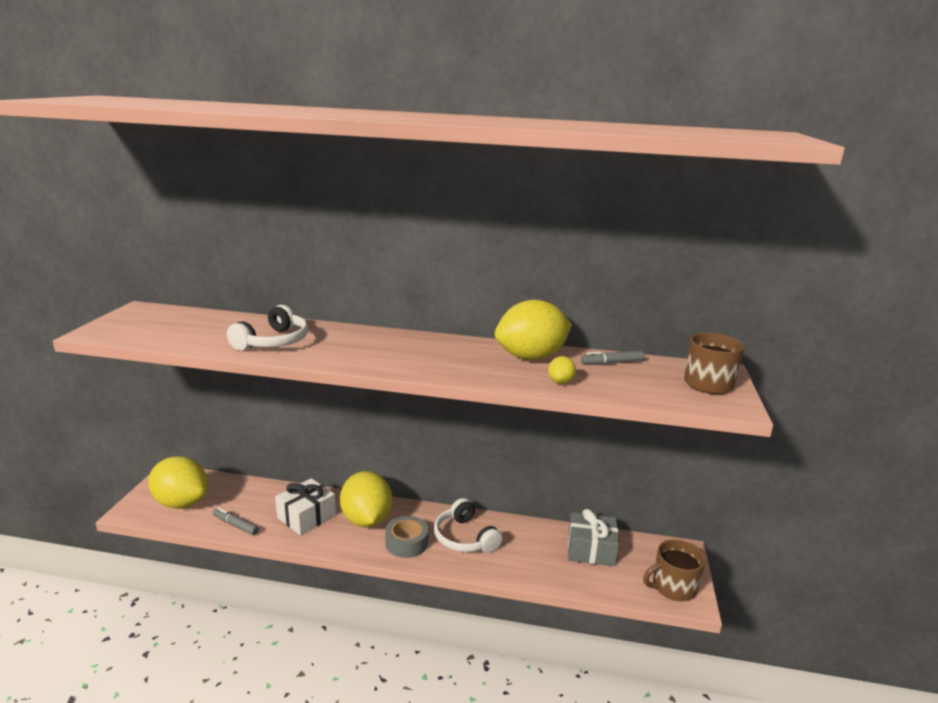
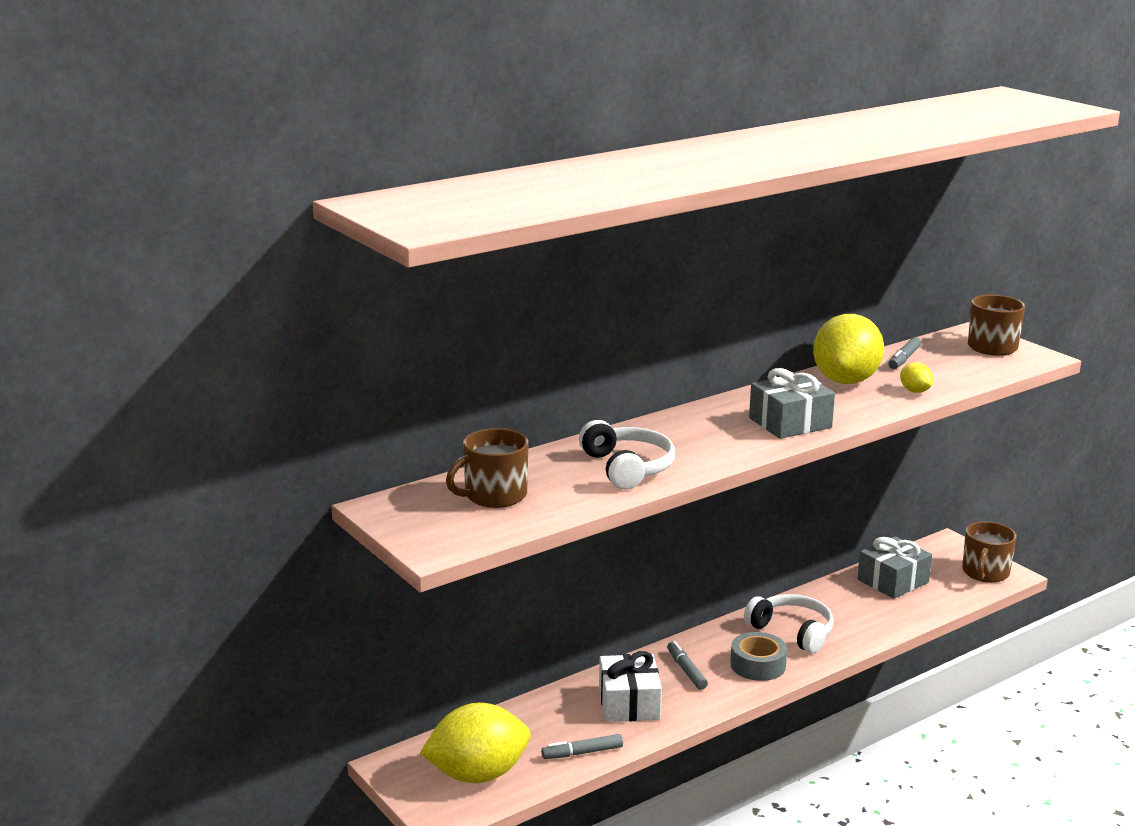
camera: 45 degrees left, 0 degrees up
yellow lemon [340,471,392,527] -> grey marker [667,641,708,690]
white headphones [434,498,503,553] -> white headphones turned 150 degrees counterclockwise [744,594,834,653]
none -> brown mug [446,428,529,508]
none -> grey gift [749,368,835,439]

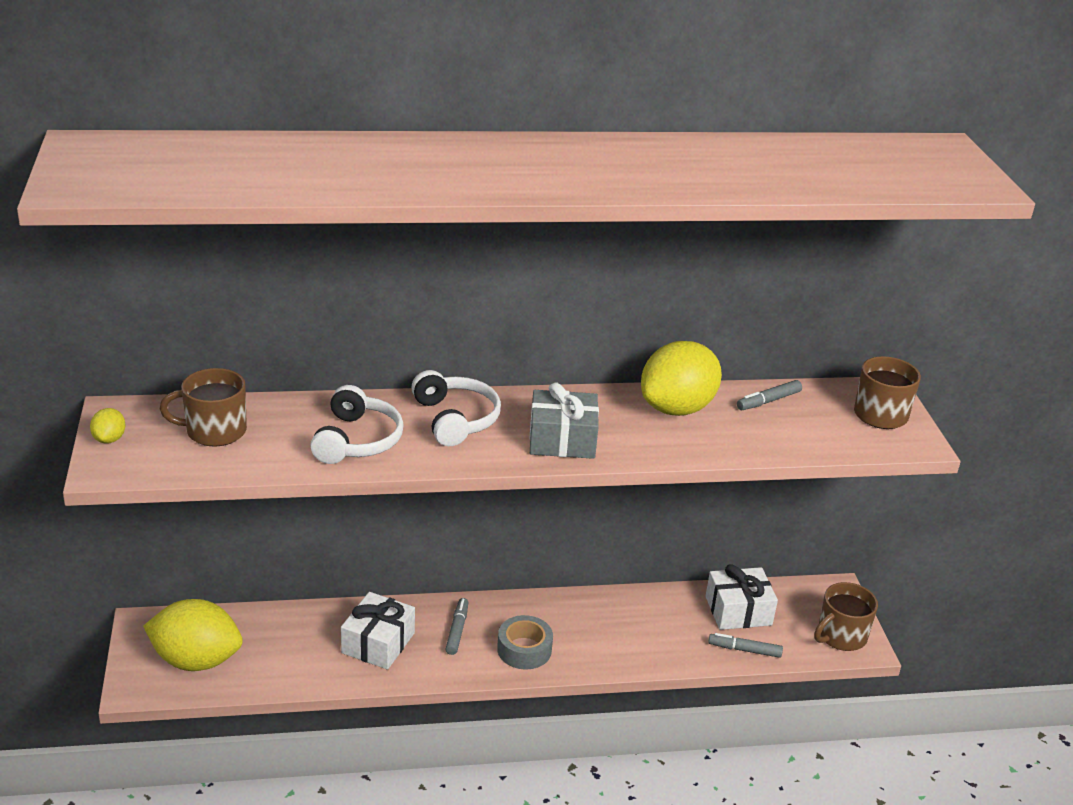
camera: 25 degrees right, 10 degrees up
grey marker [541,734,623,759] -> grey marker moved to [708,633,783,658]
white headphones [744,594,834,653] -> white headphones moved to [411,370,501,446]
grey gift [857,536,932,599] -> white gift [706,564,778,630]
yellow lemon [900,362,933,393] -> yellow lemon moved to [90,408,125,444]

